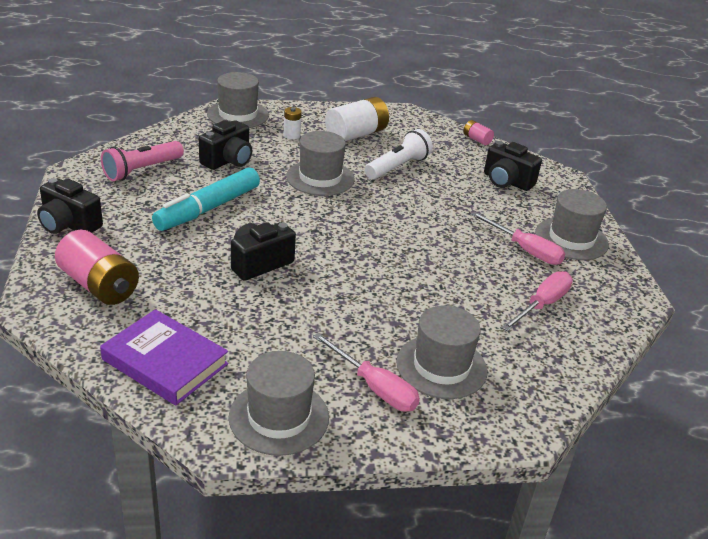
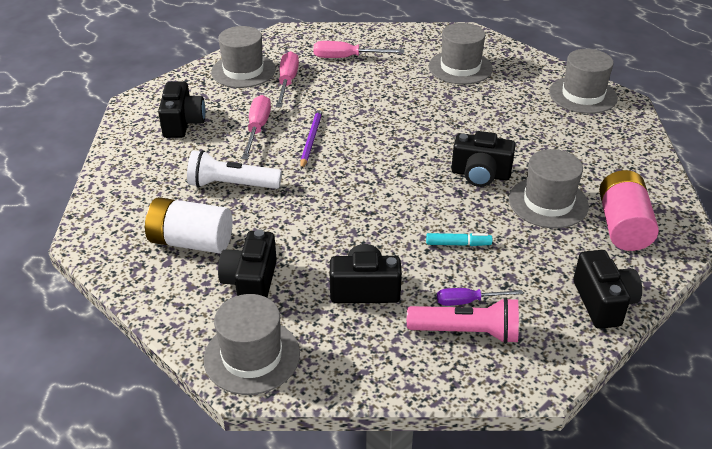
camera: 125 degrees left, 5 degrees up
purple book [100,309,228,405] -> none
turquoise marker [152,167,260,231] -> turquoise marker [426,233,492,246], size x0.46
white battery [284,107,302,139] -> black camera [218,229,277,298]
grey hat [286,131,355,196] -> grey hat moved to [509,149,589,228]
pink screwdriver [313,333,420,412] -> pink screwdriver moved to [242,95,271,160]
pink battery [463,120,494,145] -> none
none -> purple pencil [300,108,323,170]
none -> purple screwdriver [437,288,523,306]

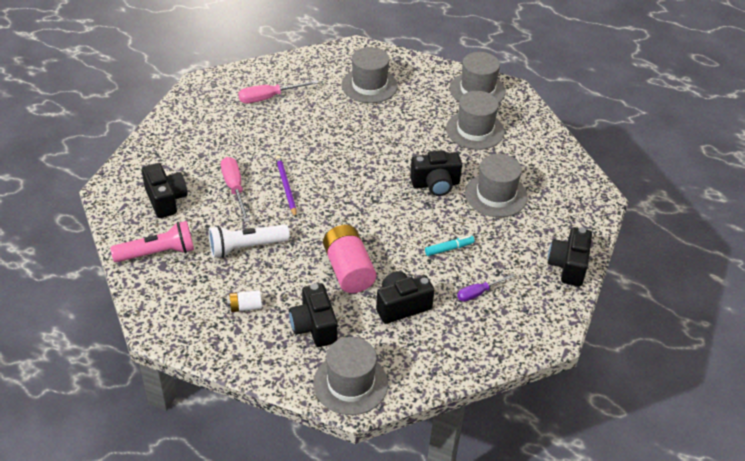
camera: 25 degrees left, 5 degrees up
white battery [145,197,233,254] -> white battery [227,290,262,312], size x0.49
grey hat [211,26,276,88] -> grey hat moved to [446,91,505,150]
pink screwdriver [276,51,299,107] -> none
pink flashlight [407,297,519,344] -> pink flashlight moved to [110,221,194,262]
black camera [573,250,642,329] -> black camera turned 135 degrees counterclockwise [548,227,592,286]
pink battery [599,170,659,251] -> pink battery moved to [323,225,376,293]

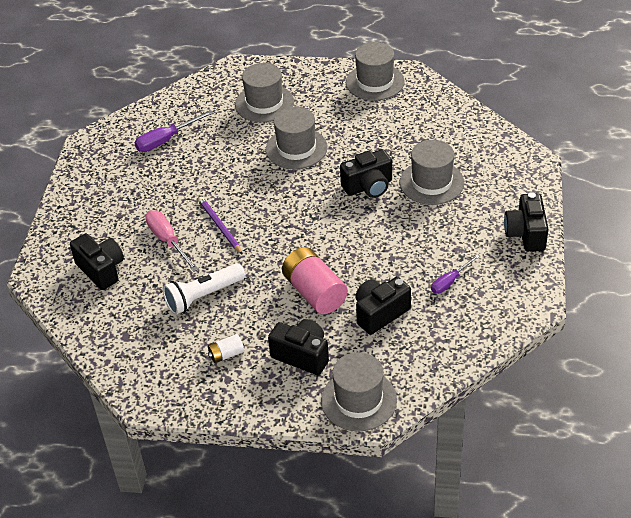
camera: 10 degrees left, 0 degrees up
pink flashlight [110,221,194,262] -> none
pink screwdriver [238,80,319,103] -> purple screwdriver [135,110,213,152]
black camera [289,283,338,347] -> black camera turned 150 degrees clockwise [268,319,329,375]
turquoise marker [425,235,474,256] -> none
grey hat [446,91,505,150] -> grey hat moved to [266,107,328,169]

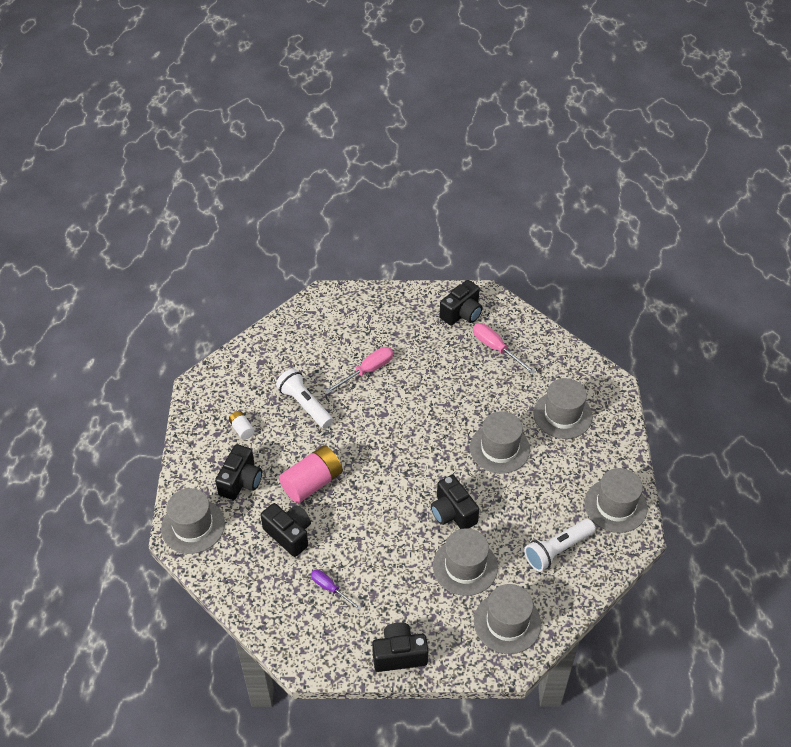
camera: 80 degrees right, 5 degrees up
black camera [70,234,124,290] -> black camera moved to [439,280,483,325]
purple screwdriver [135,110,213,152] -> pink screwdriver [473,323,536,374]
purple pencil [198,197,243,255] -> none
none -> grey hat [474,584,541,654]
none -> white flashlight [524,519,595,572]

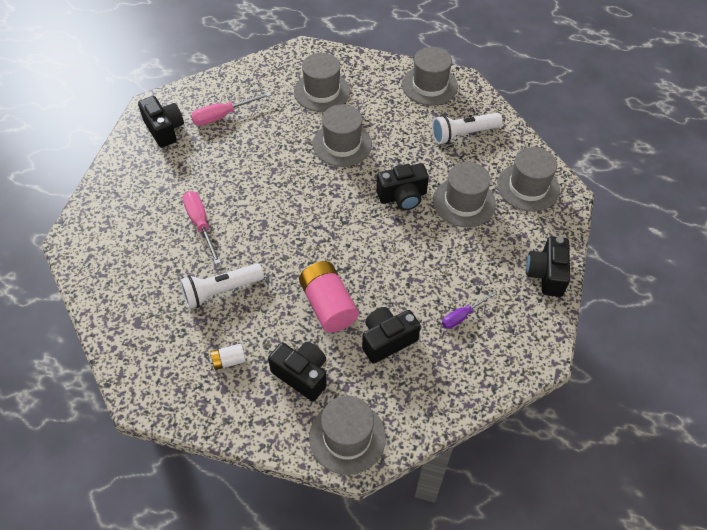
camera: 75 degrees left, 5 degrees up
white flashlight [524,519,595,572] -> white flashlight turned 90 degrees clockwise [432,113,503,144]

